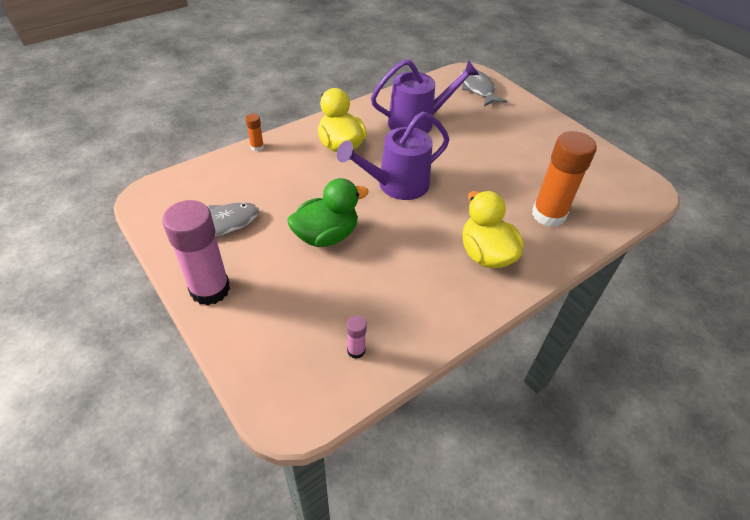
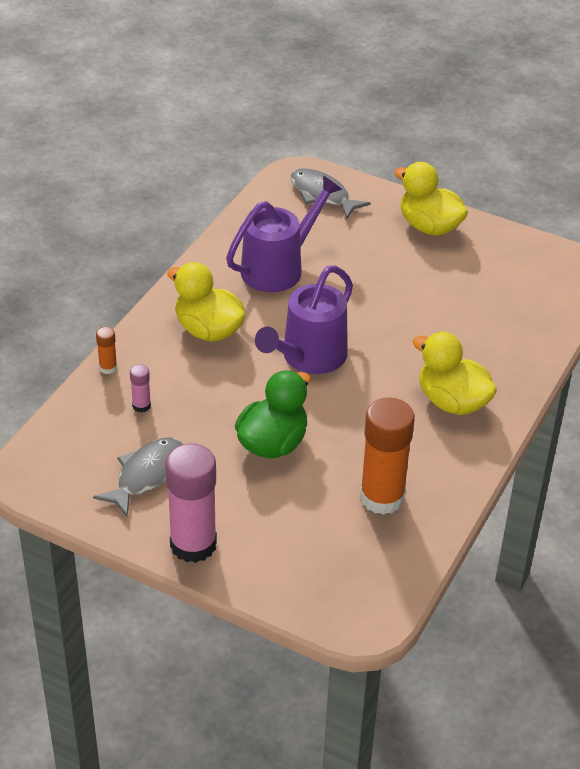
camera: 25 degrees left, 5 degrees down
pink glue stick [347,315,367,359] -> pink glue stick moved to [130,364,151,412]
orange glue stick [532,131,597,227] -> orange glue stick moved to [360,398,415,515]
none -> yellow duck [395,162,468,236]

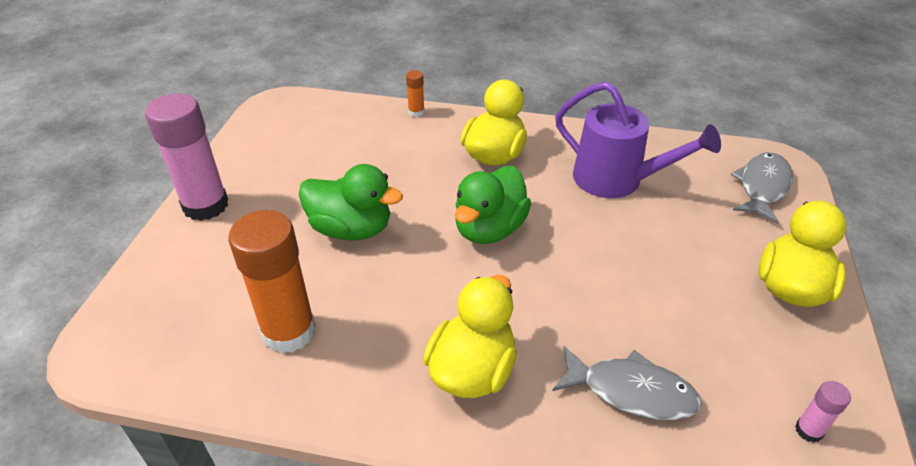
camera: 75 degrees right, 0 degrees up
grey fish [93,437,183,517] -> grey fish moved to [552,346,702,420]
pink glue stick [130,364,151,412] -> pink glue stick moved to [795,381,851,443]
purple watering can [255,265,353,374] -> green duck [455,166,531,244]

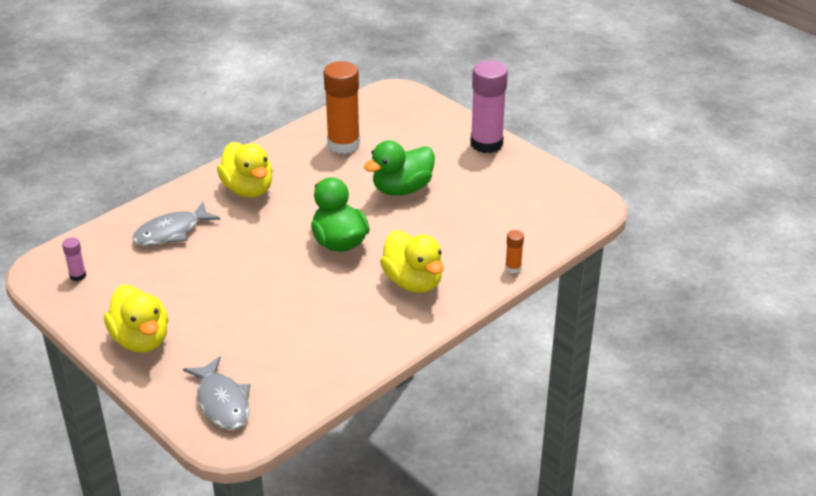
camera: 125 degrees right, 5 degrees down
purple watering can [555,81,721,198] -> none

